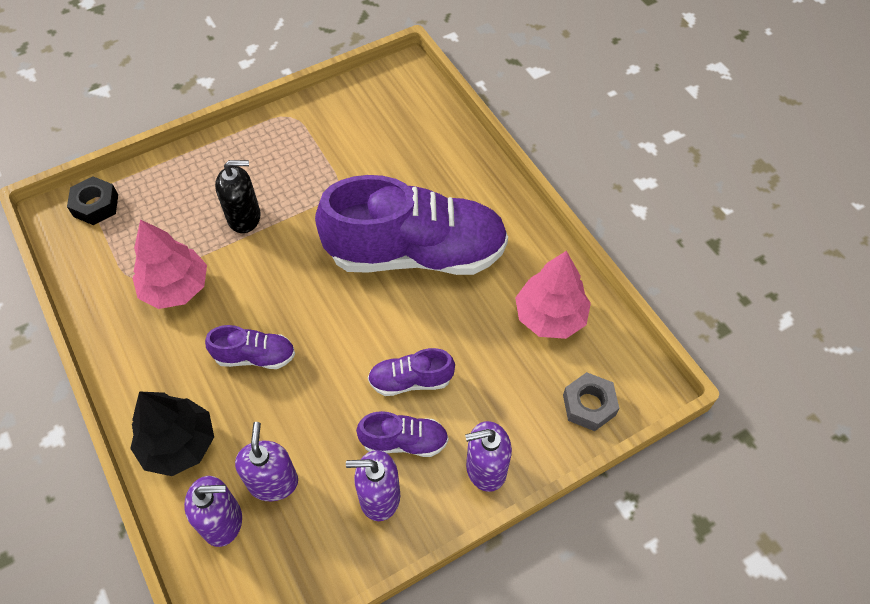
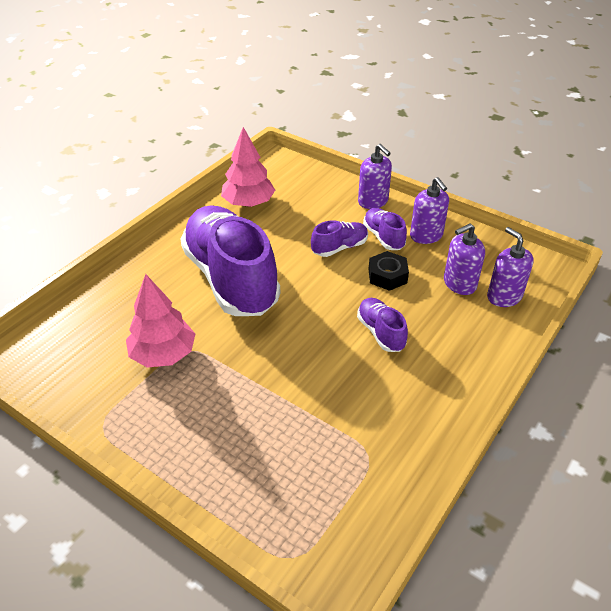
camera: 115 degrees left, 15 degrees down
black nut [67,176,118,225] -> black nut moved to [369,251,409,291]
black tree [130,391,214,476] -> none
pink tree [133,219,207,309] -> pink tree moved to [126,274,195,368]
black soap dispenser [215,160,261,233] -> none
purple shoe [368,348,455,396] -> purple shoe turned 90 degrees counterclockwise [311,220,368,257]
grey nut [563,372,619,431] -> none

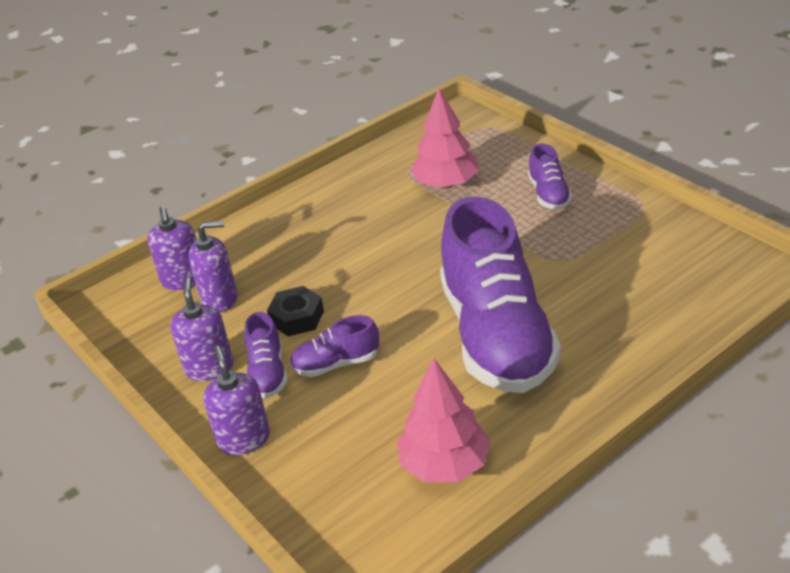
camera: 160 degrees left, 5 degrees down
pink tree [126,274,195,368] -> pink tree moved to [411,88,479,188]
purple shoe [357,298,408,352] -> purple shoe moved to [528,143,572,210]

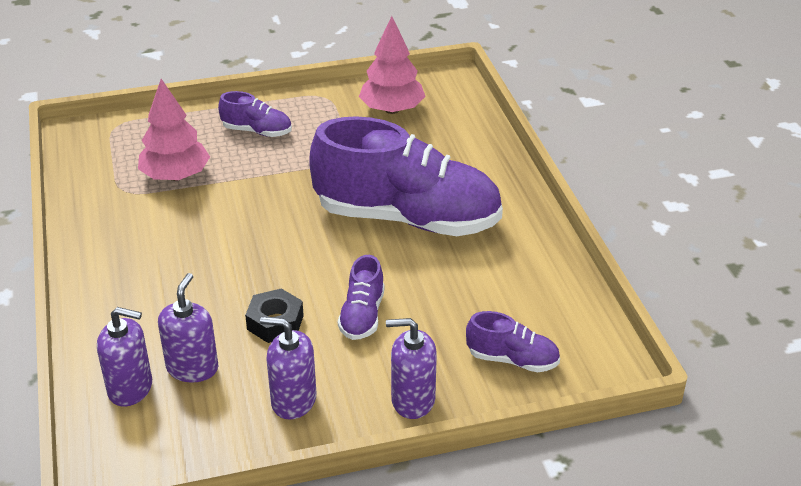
camera: 70 degrees left, 0 degrees up
purple shoe [244,312,287,398] -> purple shoe moved to [466,311,560,372]
pink tree [397,359,491,482] -> pink tree moved to [359,16,426,114]

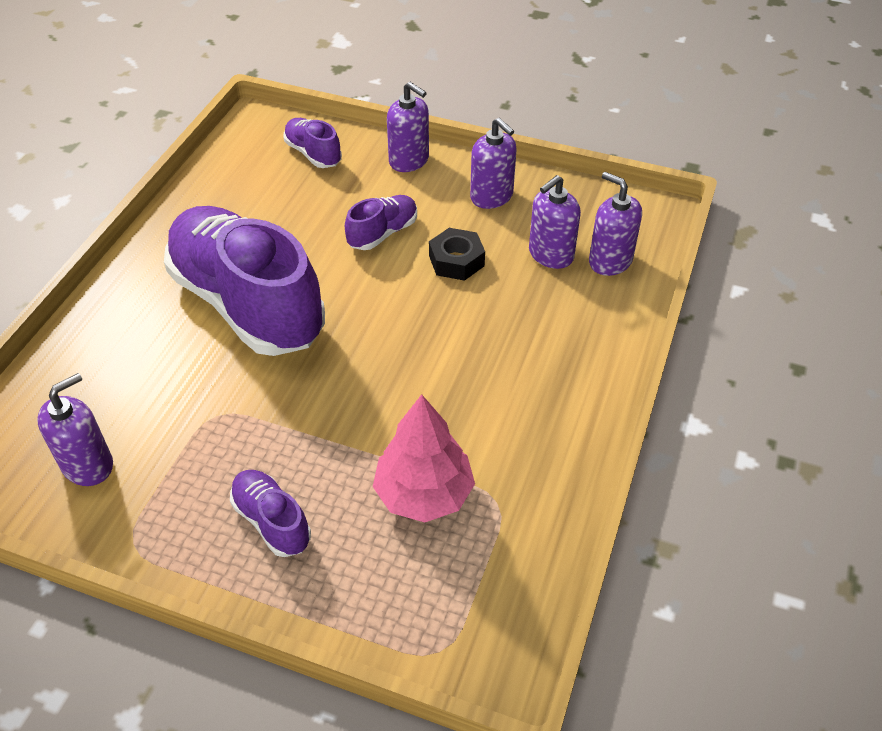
camera: 145 degrees left, 10 degrees up
pink tree [359,16,426,114] -> purple soap dispenser [37,373,113,486]

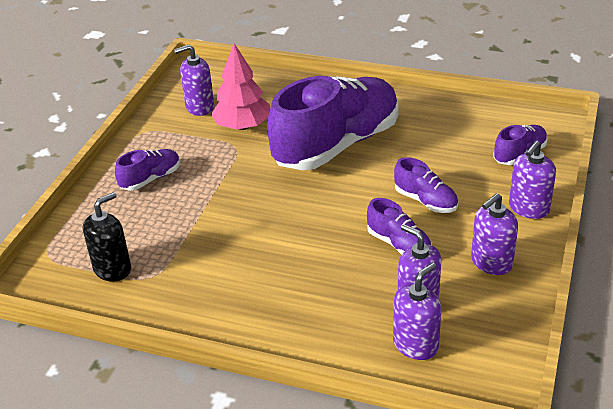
camera: 90 degrees right, 10 degrees down
purple soap dispenser [37,373,113,486] -> purple soap dispenser turned 120 degrees clockwise [174,44,214,116]
pink tree [373,394,475,523] -> pink tree moved to [211,43,270,130]
black nut [429,228,485,281] -> purple shoe [367,198,432,255]
none -> black soap dispenser [83,192,131,282]

